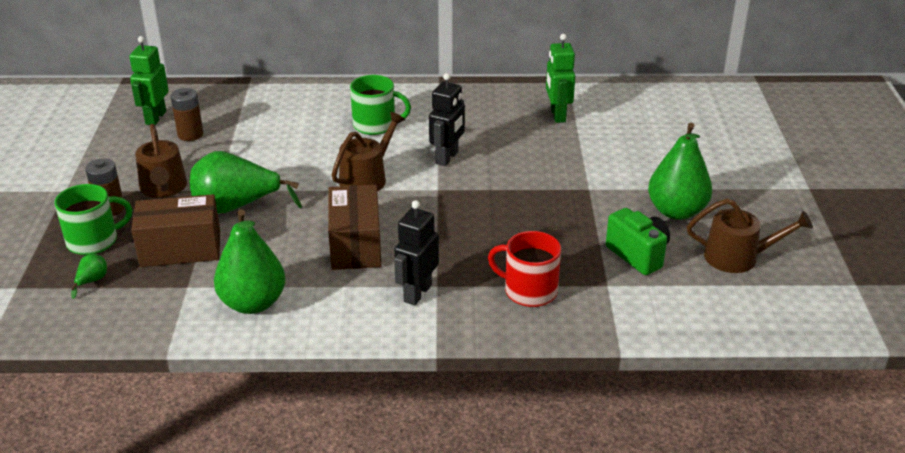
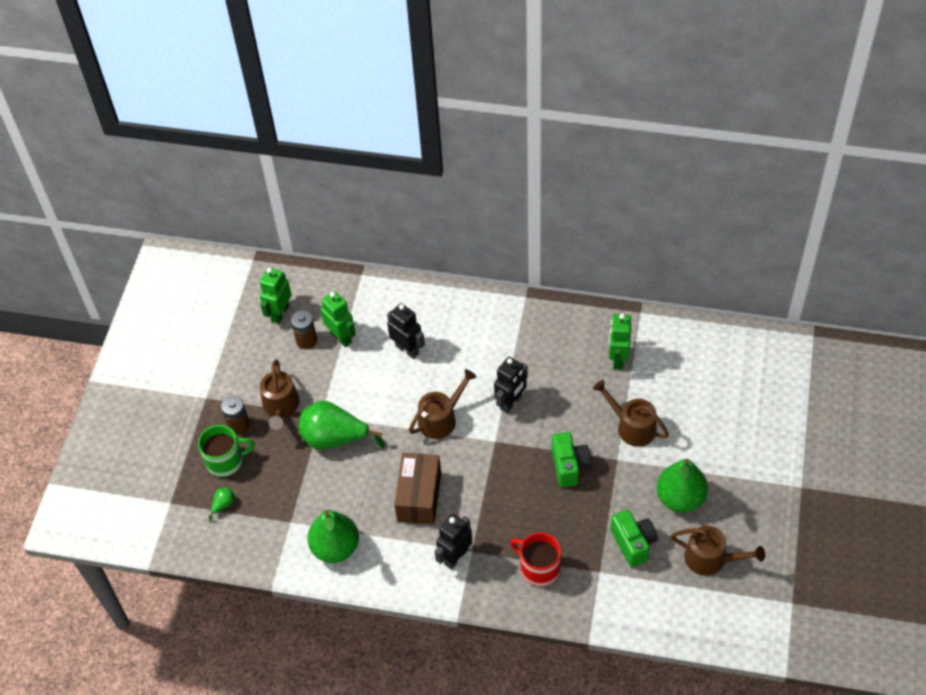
camera: 15 degrees right, 20 degrees up
brown box [131,194,220,267] -> none
green mug [350,75,411,135] -> none
none -> green robot [320,291,356,347]
none -> black robot [387,303,425,359]
none -> green camera [552,432,591,487]
none -> brown watering can [593,380,669,447]

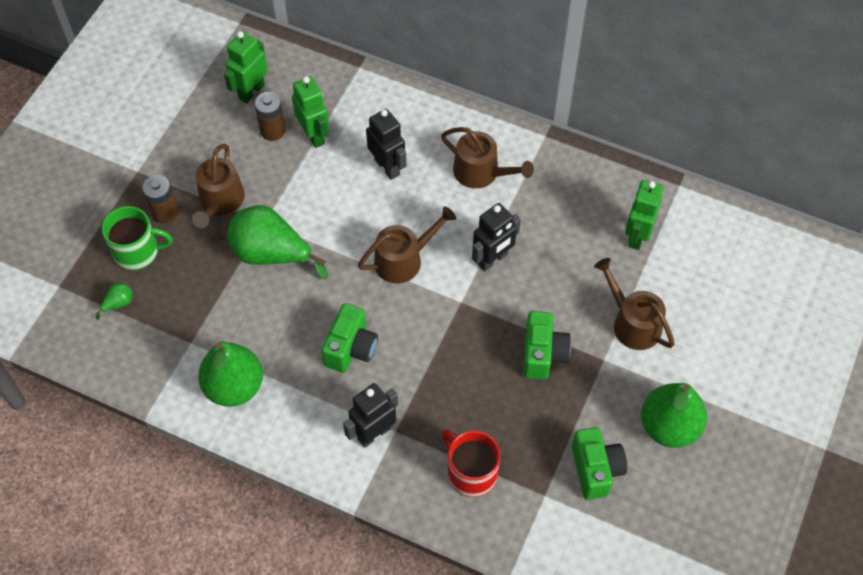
camera: 10 degrees right, 5 degrees up
brown box [394,453,441,525] -> green camera [321,303,378,373]
brown watering can [671,526,765,576] -> brown watering can moved to [441,127,534,188]

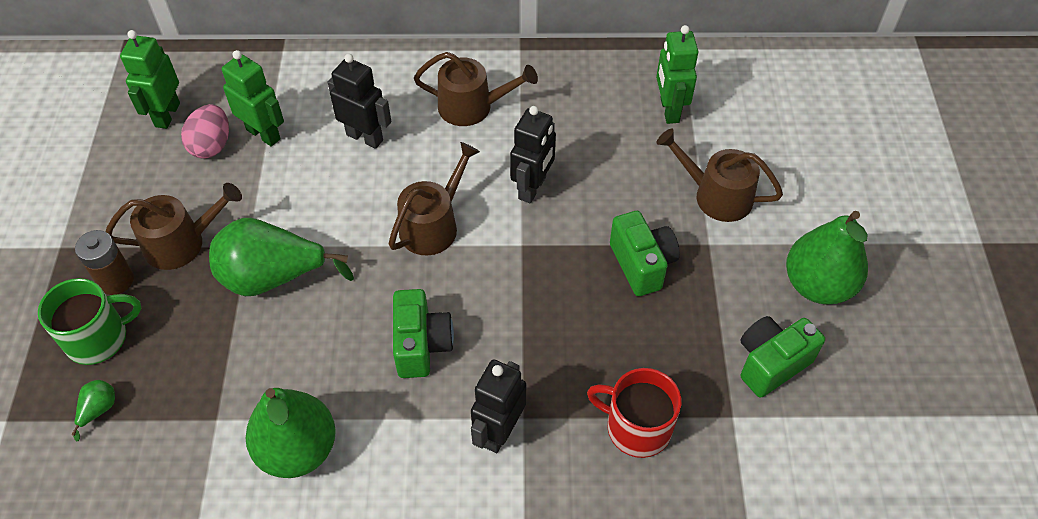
camera: 25 degrees left, 5 degrees down
brown watering can [192,144,245,228] -> brown watering can turned 90 degrees counterclockwise [106,183,242,270]
brown battery [254,92,286,141] -> pink egg [181,104,229,159]
green camera [572,427,627,500] -> green camera turned 90 degrees counterclockwise [740,316,825,398]

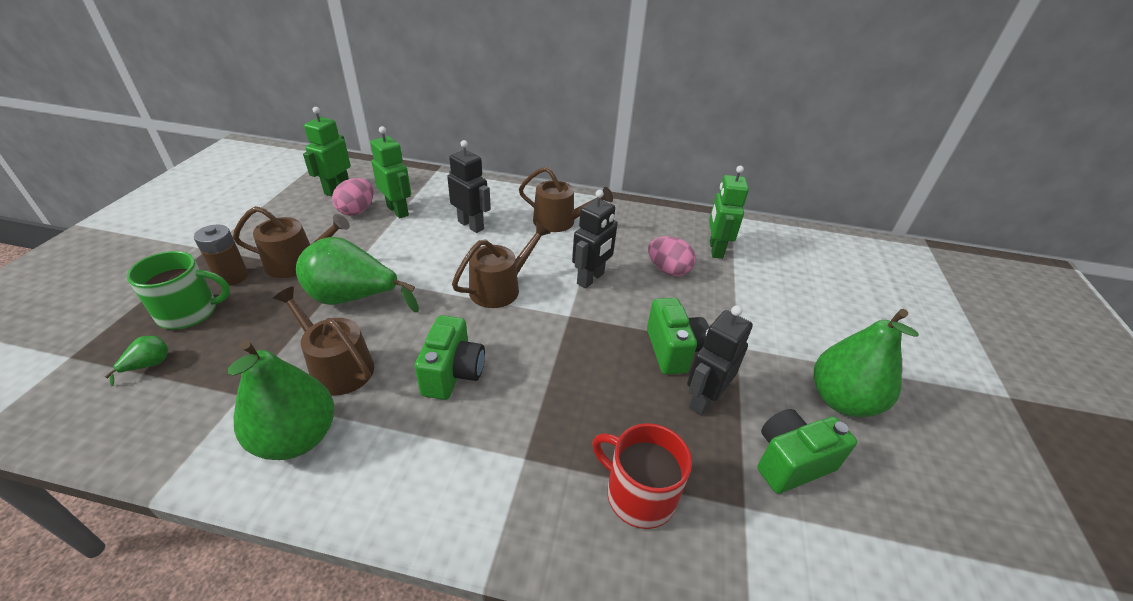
camera: 10 degrees right, 15 degrees down
black robot [471,359,526,453] -> black robot moved to [687,305,753,416]
brown watering can [657,129,783,222] -> brown watering can moved to [273,286,374,396]
none -> pink egg [648,236,696,276]

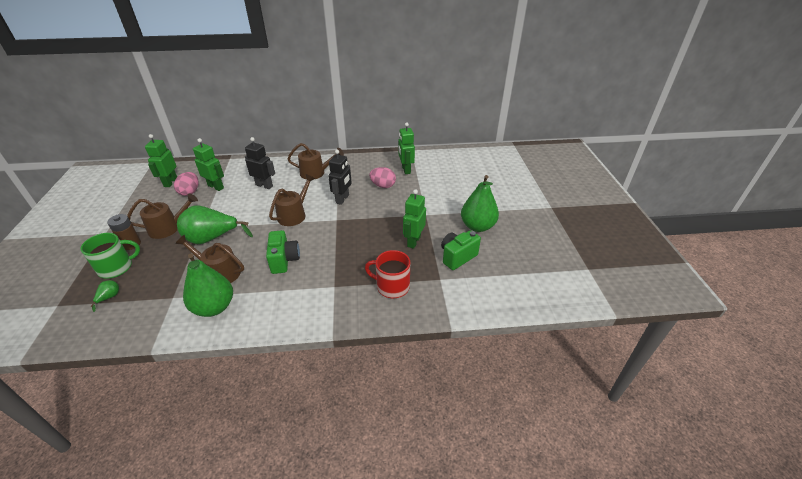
camera: 15 degrees left, 0 degrees up
green camera [647,298,709,375] -> none
black robot [687,305,753,416] -> green robot [403,189,426,249]

